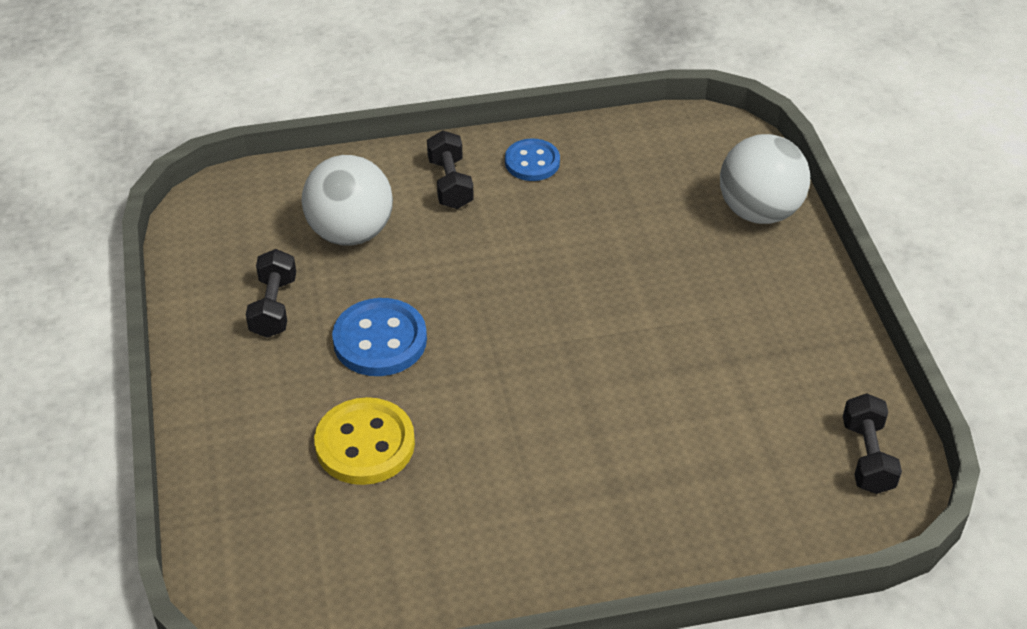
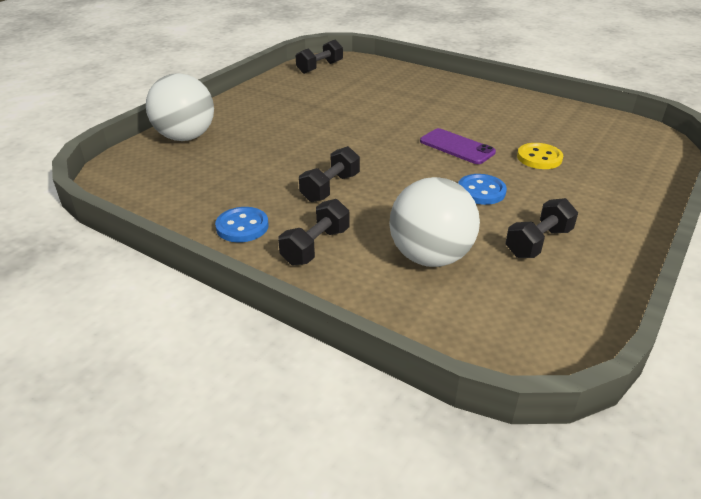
camera: 135 degrees left, 10 degrees down
yellow button [314,397,415,485] -> yellow button [517,143,563,169], size x0.66
blue button [332,298,427,376] -> blue button [458,174,507,205], size x0.66
none -> black dumbbell [299,146,360,202]
none -> purple phone [420,128,496,164]

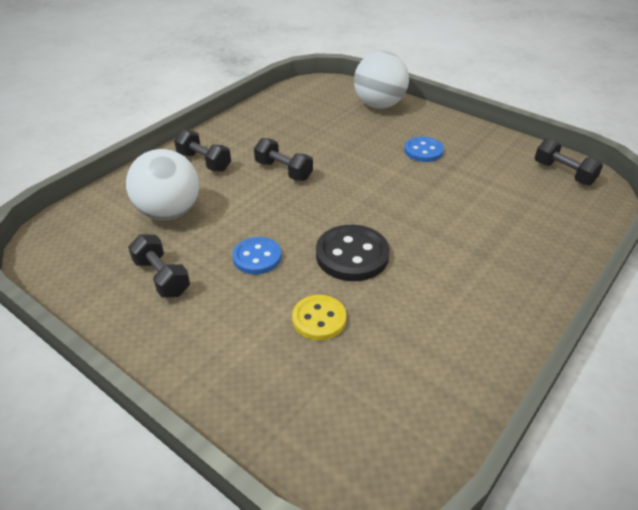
camera: 95 degrees right, 5 degrees up
blue button [215,207,269,242] -> blue button moved to [404,137,444,162]
purple phone [420,128,496,164] -> black button [316,225,390,281]

